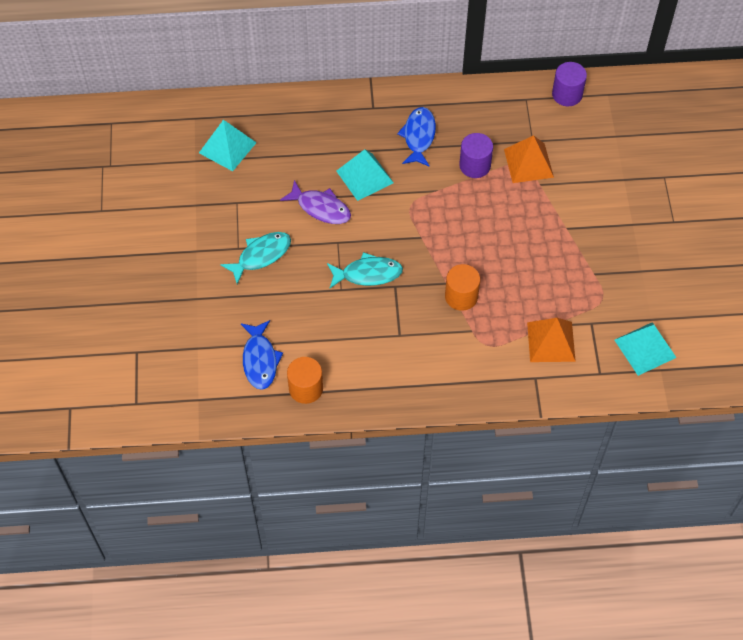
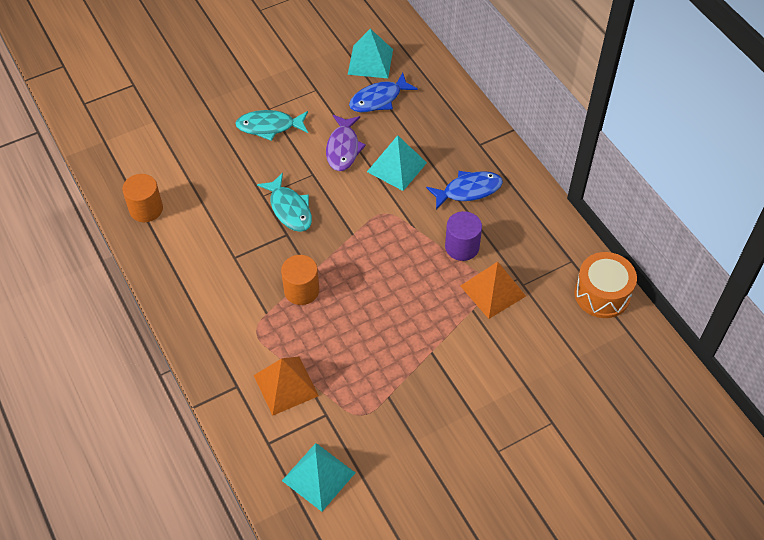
camera: 65 degrees right, 5 degrees down
turquoise fish [220,232,291,284] -> turquoise fish turned 150 degrees clockwise [235,110,308,141]
blue fish [241,320,283,390] -> blue fish moved to [349,73,418,112]
purple cylinder [552,62,587,106] -> orange drum [574,252,637,318]

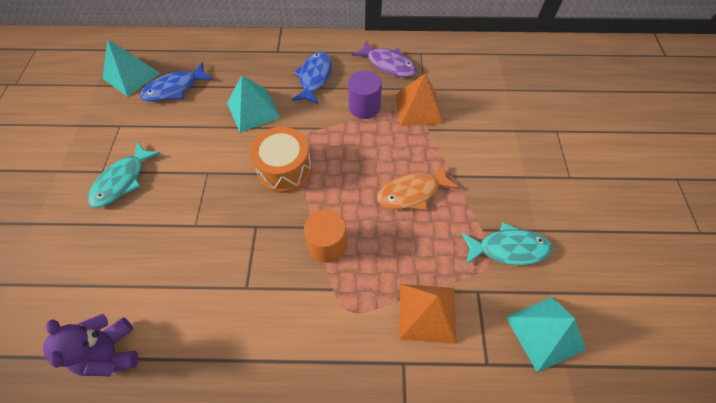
camera: 60 degrees left, 5 degrees up
orange cylinder [122,174,163,222] -> purple teddy bear [43,314,139,377]
turquoise fish [257,173,312,232] -> turquoise fish moved to [461,222,552,265]
purple fish [326,115,366,171] -> purple fish moved to [352,40,417,77]
blue fish [349,73,418,112] -> blue fish turned 60 degrees clockwise [140,62,213,102]
orange drum [574,252,637,318] -> orange drum moved to [250,127,312,193]
none -> orange fish [377,164,459,210]

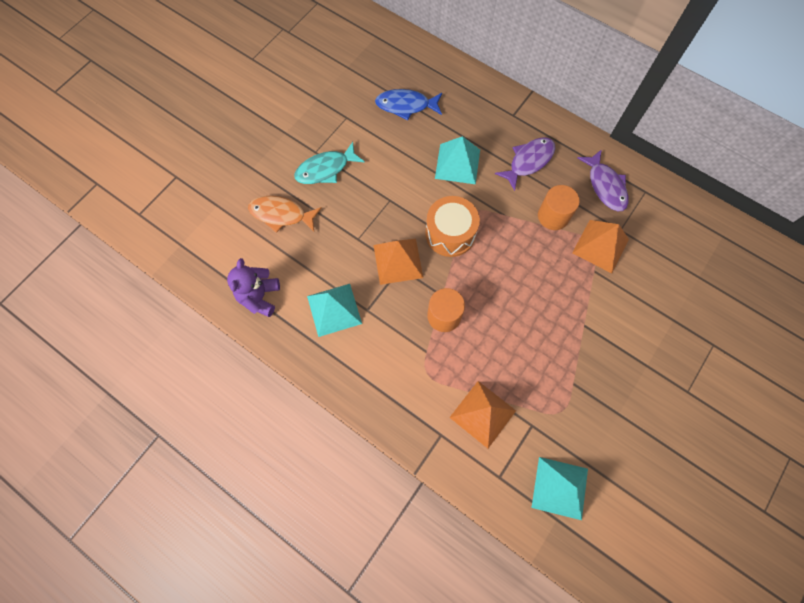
camera: 35 degrees right, 10 degrees up
turquoise pyramid [102,39,160,97] -> turquoise pyramid moved to [307,284,362,337]
blue fish [292,52,332,105] -> purple fish [495,137,555,191]
purple cylinder [348,70,382,119] -> orange cylinder [538,185,580,230]
orange fish [377,164,459,210] -> orange fish moved to [248,196,322,233]
turquoise fish [461,222,552,265] -> none
none -> orange pyramid [374,239,423,285]

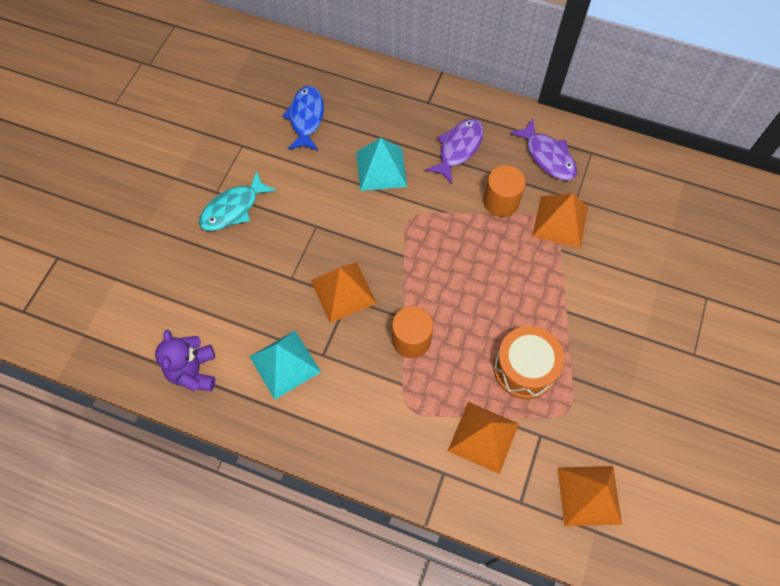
camera: 15 degrees left, 5 degrees down
orange fish [248,196,322,233] -> none
blue fish [375,89,442,121] -> blue fish turned 105 degrees clockwise [282,86,324,151]
orange drum [425,196,480,257] -> orange drum moved to [494,326,564,399]
turquoise pyramid [532,457,588,520] -> orange pyramid [557,466,622,526]

